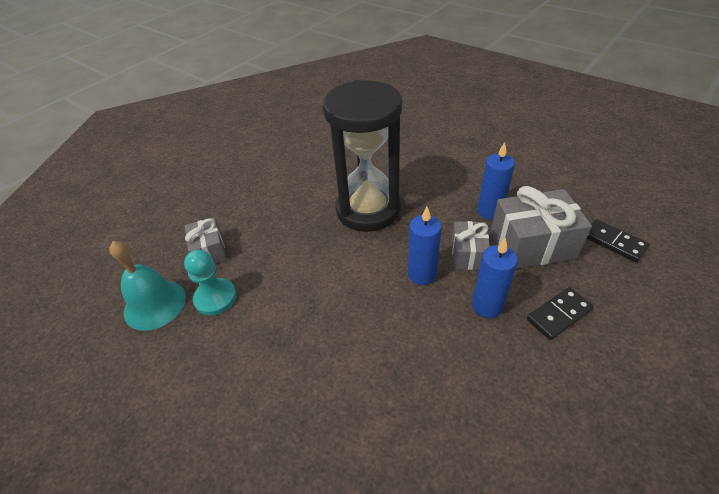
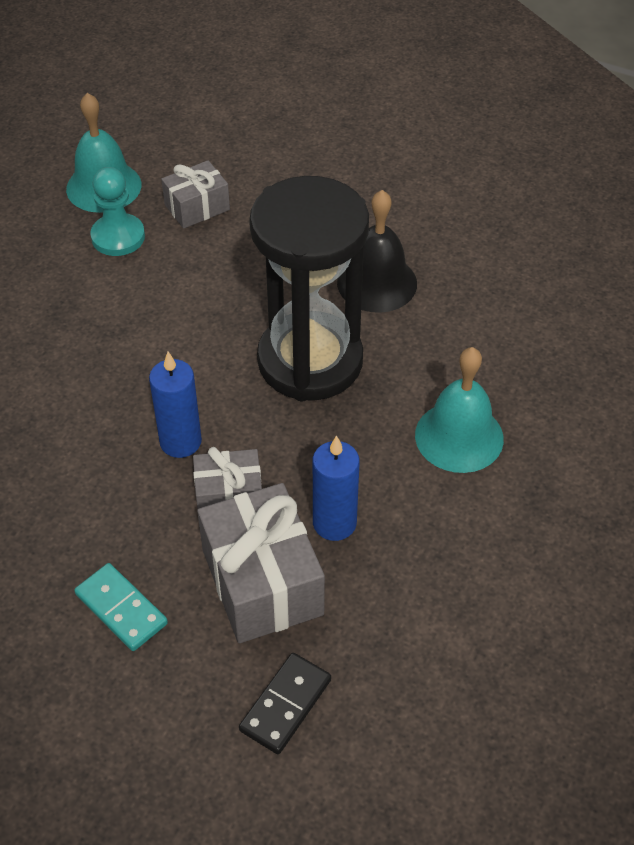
camera: 75 degrees right, 5 degrees up
blue candle [472,238,518,318] -> none
black domino [527,287,594,340] -> turquoise domino [74,563,168,651]
none -> black bell [337,190,417,313]
none -> turquoise bell [415,347,504,473]

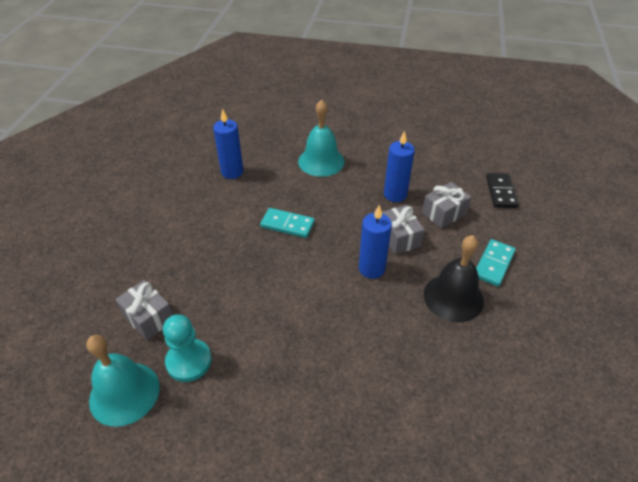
camera: 105 degrees left, 5 degrees down
grey gift [197,483,325,643] -> grey gift [422,182,471,229], size x0.58
black domino [239,653,331,754] -> black domino turned 75 degrees clockwise [486,173,519,208]
black hourglass [249,176,369,401] -> turquoise domino [260,208,315,238]
black bell [337,190,417,313] -> black bell moved to [424,235,484,322]
none -> blue candle [213,109,243,179]

